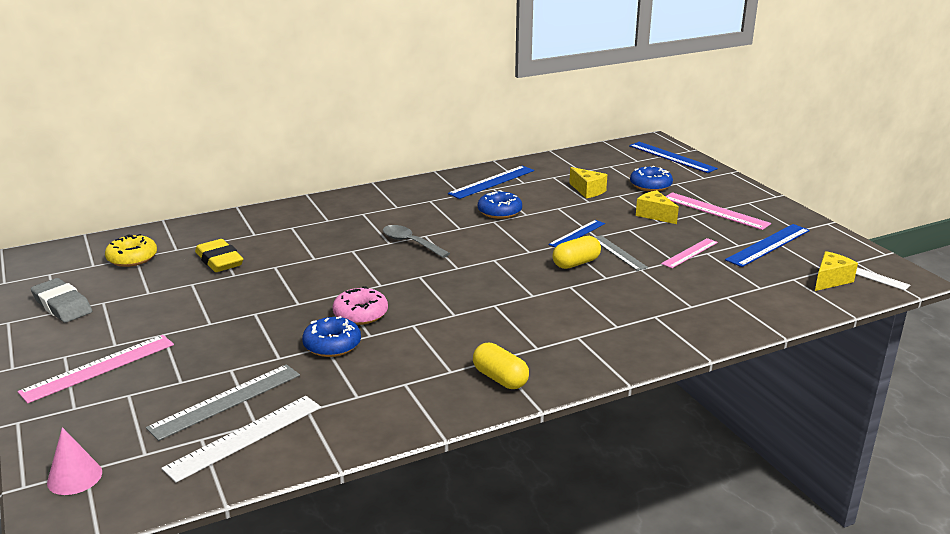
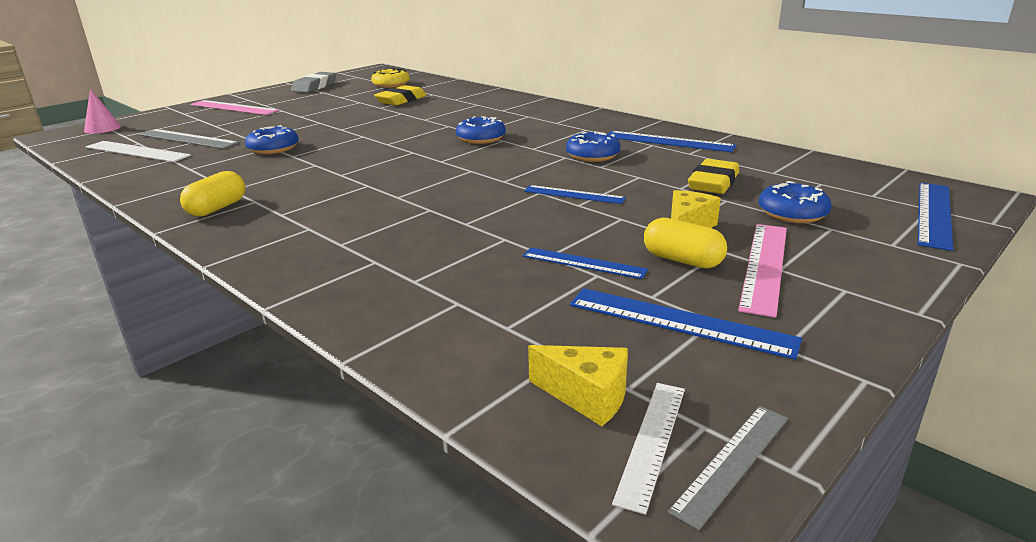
camera: 70 degrees right, 0 degrees up
pink donut [333,286,388,325] -> none
grey spoon [383,225,450,258] -> blue donut [456,116,506,144]
yellow capsule [552,236,601,269] -> yellow capsule moved to [644,218,727,268]
yellow cheese [569,167,607,198] -> yellow eraser [688,159,739,194]
grey ruler [595,235,648,271] -> grey ruler moved to [668,406,788,531]
pink ruler [661,238,718,268] -> blue ruler [523,248,648,279]

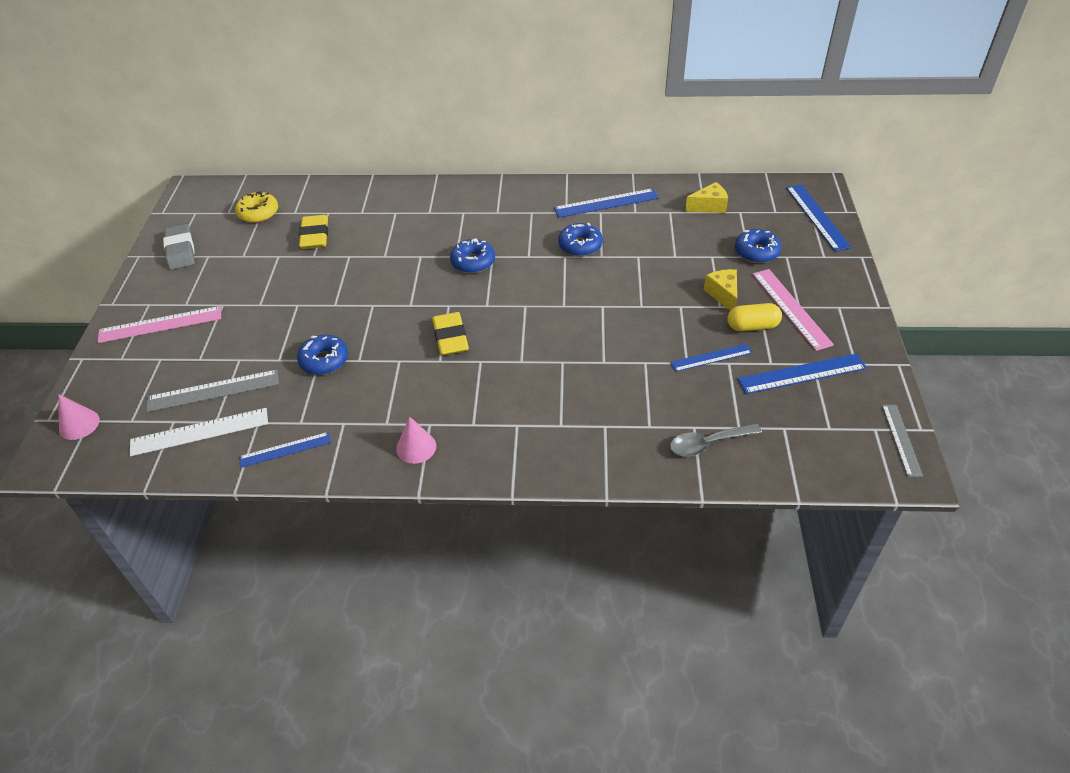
camera: 40 degrees left, 20 degrees up
yellow capsule [180,171,245,216] -> pink cone [396,416,436,464]
blue ruler [524,185,626,204] -> blue ruler moved to [239,432,331,468]
yellow cheese [528,345,628,426] -> yellow cheese moved to [685,182,728,213]
white ruler [612,383,685,515] -> none
yellow eraser [688,159,739,194] -> yellow eraser moved to [432,312,469,355]
none -> grey spoon [670,423,762,456]

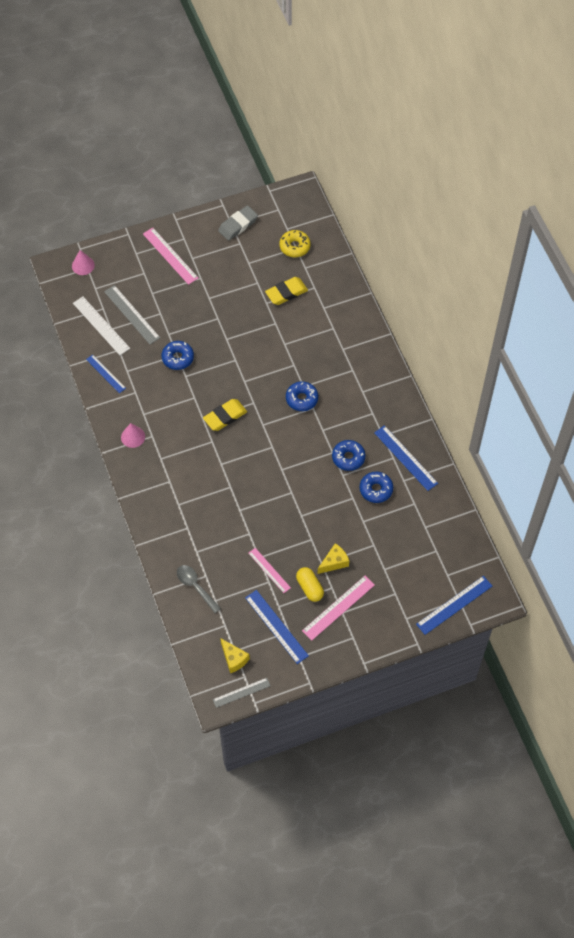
camera: 65 degrees right, 15 degrees up
blue ruler [670,344,752,372] -> pink ruler [249,548,291,593]
yellow cheese [685,182,728,213] -> yellow cheese moved to [220,638,250,673]
blue donut [735,229,782,263] -> blue donut moved to [360,472,393,503]

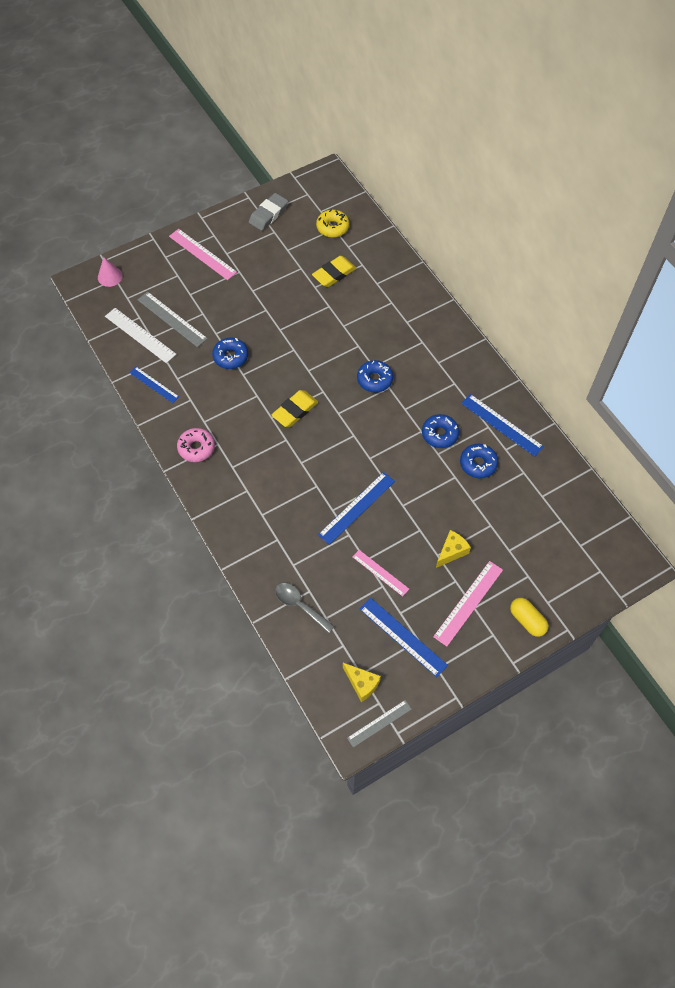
camera: 10 degrees left, 0 degrees up
pink cone [121,423,145,448] -> pink donut [177,428,215,462]
yellow capsule [296,567,324,602] -> yellow capsule moved to [510,598,549,637]
blue ruler [416,576,492,635] -> blue ruler moved to [318,472,395,545]

